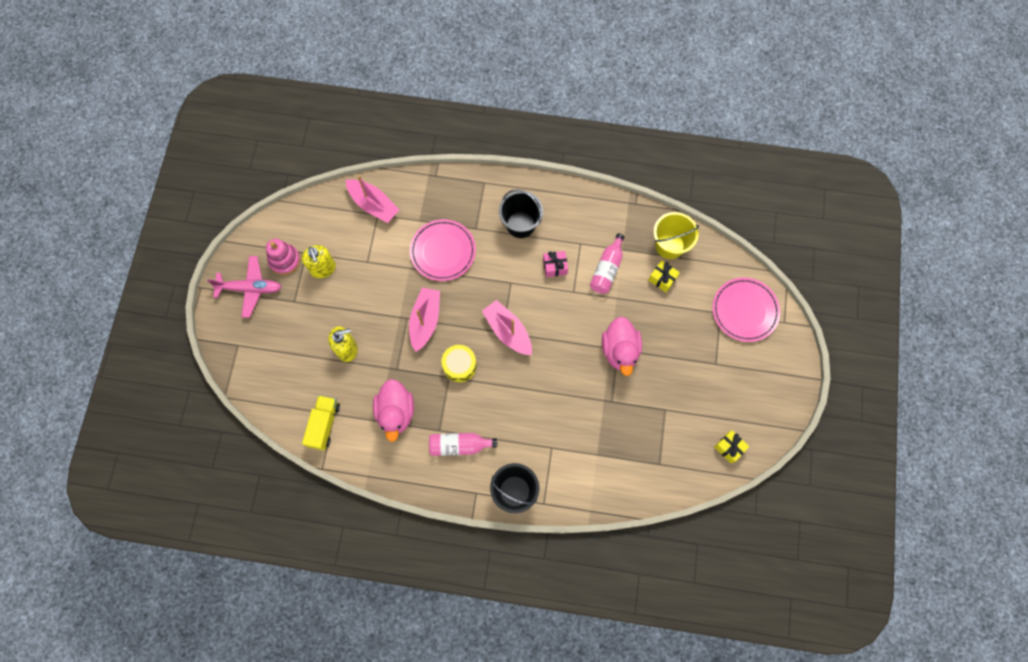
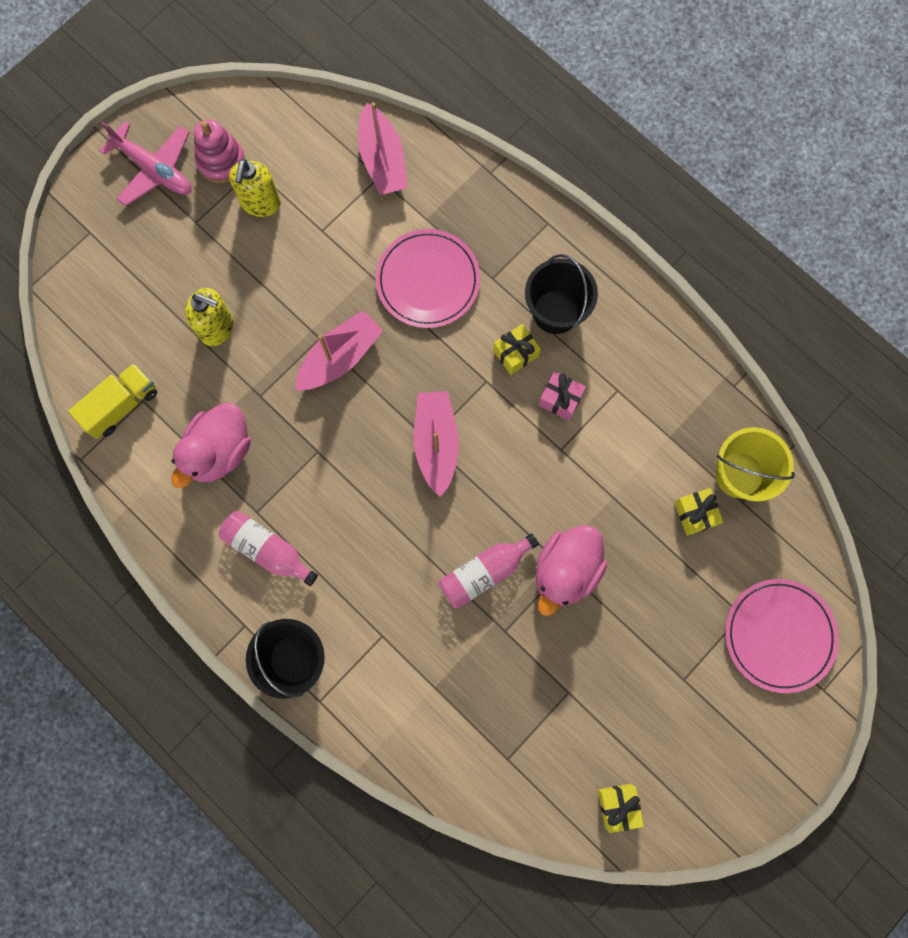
camera: 35 degrees right, 5 degrees up
yellow drum [442,345,477,382] -> none
pink bottle [590,233,625,294] -> pink bottle moved to [439,533,539,609]
none -> yellow gift [493,324,541,375]

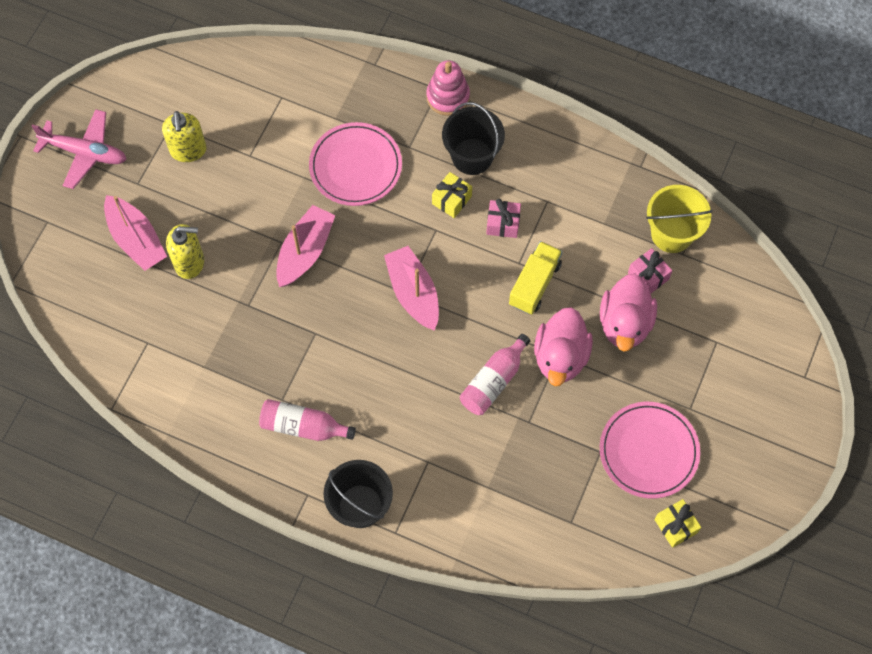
camera: 20 degrees left, 10 degrees down
yellow truck [68,363,157,439] -> yellow truck moved to [509,241,563,314]
pink duck [171,402,251,488] -> pink duck moved to [600,274,657,351]
pink stacking toy [194,119,245,183] -> pink stacking toy moved to [426,60,470,116]
pink boat [358,102,408,195] -> pink boat moved to [104,195,167,271]
yellow gift [674,488,724,536] -> pink gift [628,248,672,294]
pink plate [725,579,839,693] -> pink plate moved to [600,402,700,499]

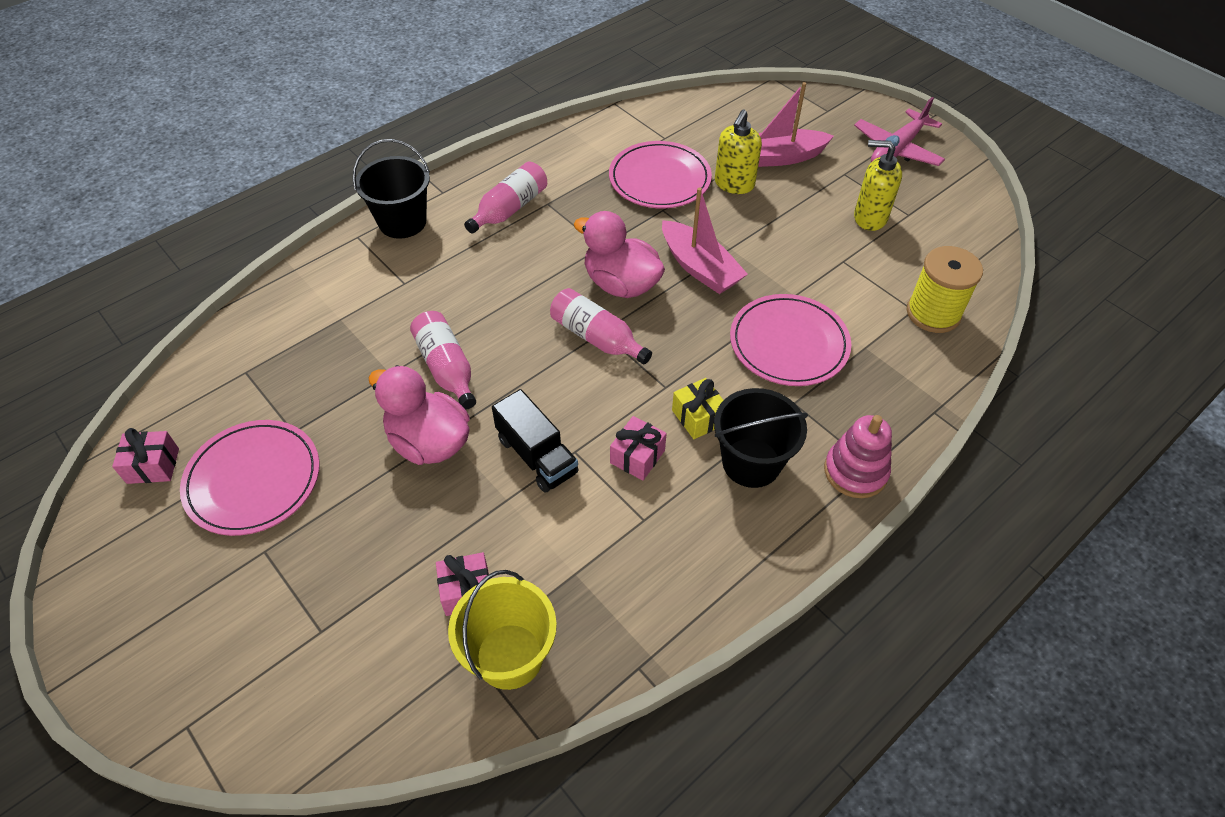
camera: 115 degrees right, 15 degrees down
pink boat [384,246,439,331] -> pink bottle [550,288,652,364]
yellow truck [509,241,563,314] -> black truck [492,389,579,493]
pink duck [600,274,657,351] -> pink duck moved to [574,211,665,298]
yellow gift [654,499,701,548] -> pink gift [112,428,179,484]
none -> pink plate [609,141,712,208]
none -> yellow spool [907,246,983,333]

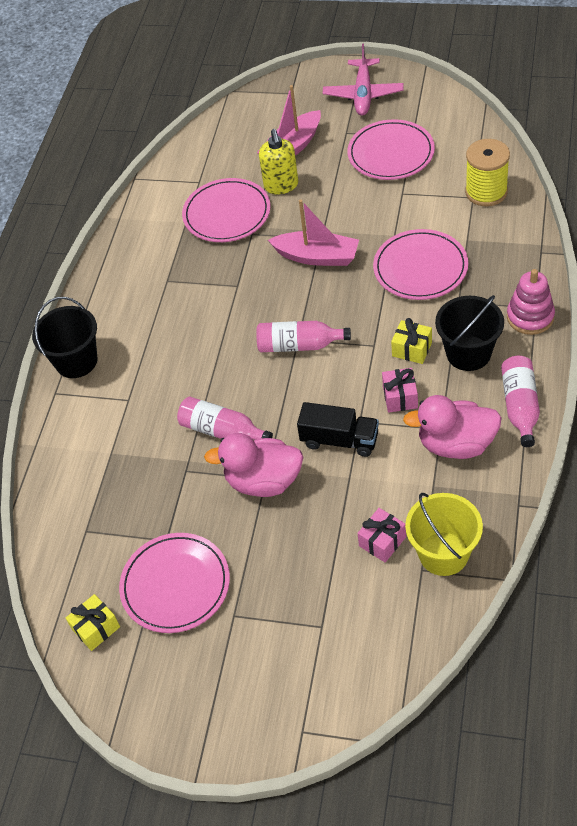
camera: 30 degrees left, 0 degrees up
pink gift [112,428,179,484] -> yellow gift [66,594,120,651]
pink bottle [464,162,547,234] -> pink bottle moved to [501,356,540,447]
pink duck [574,211,665,298] -> pink duck moved to [403,395,502,459]
yellow soap dispenser [854,140,902,231] -> pink plate [347,119,435,180]

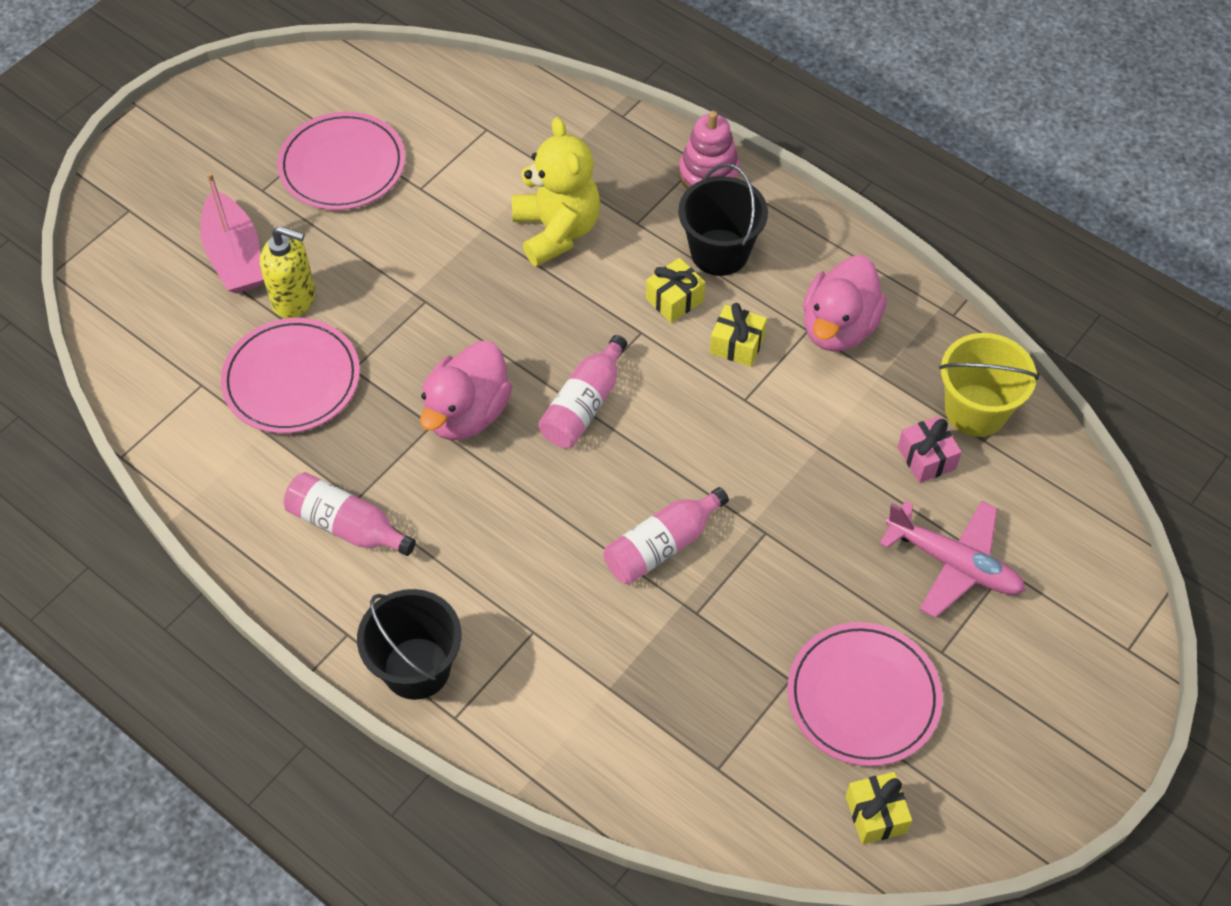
camera: 70 degrees left, 5 degrees up
pink duck [204,433,303,497] -> pink duck moved to [420,341,512,441]
pink boat [268,199,359,266] -> none
black truck [297,402,379,457] -> none
pink plane [323,44,403,116] -> pink plane moved to [879,501,1026,618]
pink plate [373,229,468,300] -> yellow teddy bear [512,117,600,266]
pink gift [382,368,418,413] -> yellow gift [710,303,767,367]
yellow spool [465,139,510,206] -> none
pink bottle [501,356,540,447] -> pink bottle moved to [284,472,416,556]

